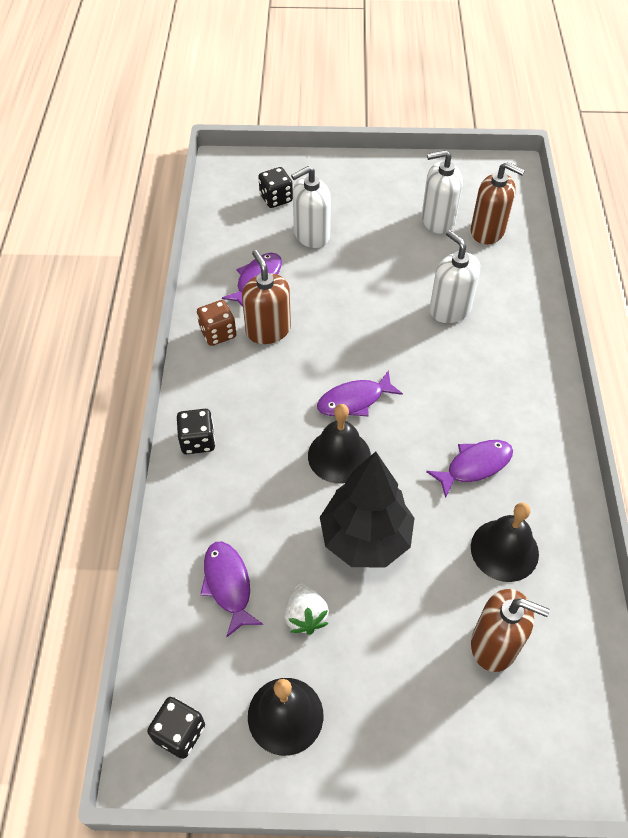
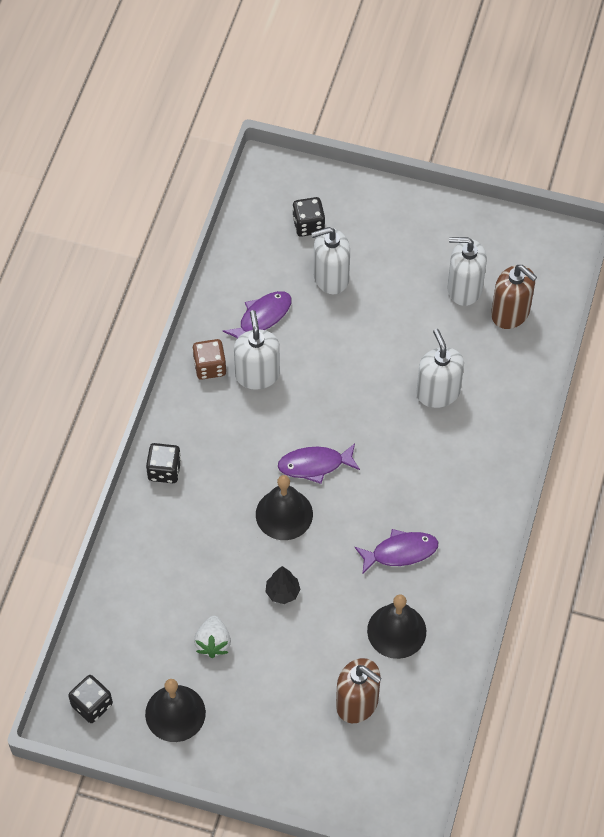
camera: 15 degrees right, 5 degrees up
purple fish [200,542,263,638] -> none
brown soap dispenser [242,250,291,344] -> white soap dispenser [234,310,280,390]
black tree [320,452,414,567] -> black tree [265,566,301,604], size x0.43

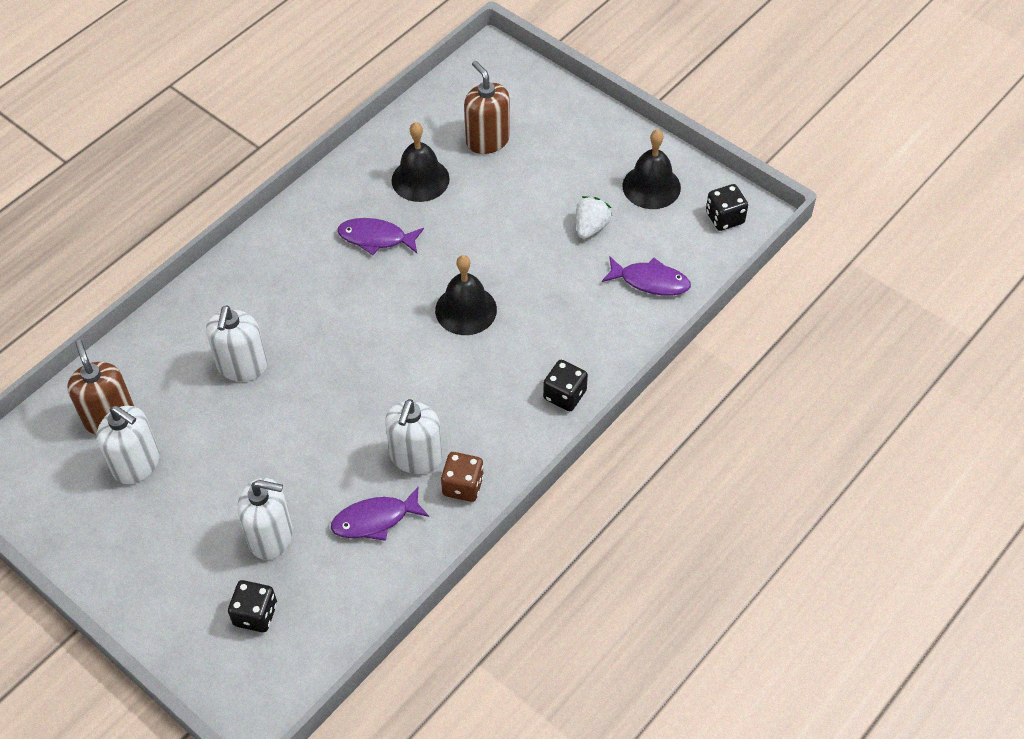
camera: 155 degrees left, 5 degrees down
black tree [265,566,301,604] -> none
purple fish [278,443,360,484] -> purple fish moved to [602,256,691,296]

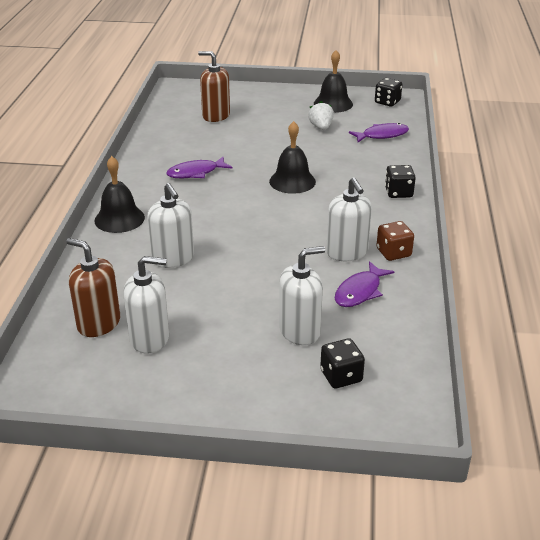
camera: 35 degrees left, 20 degrees down
black bell [392,122,450,202] -> black bell moved to [94,156,145,233]

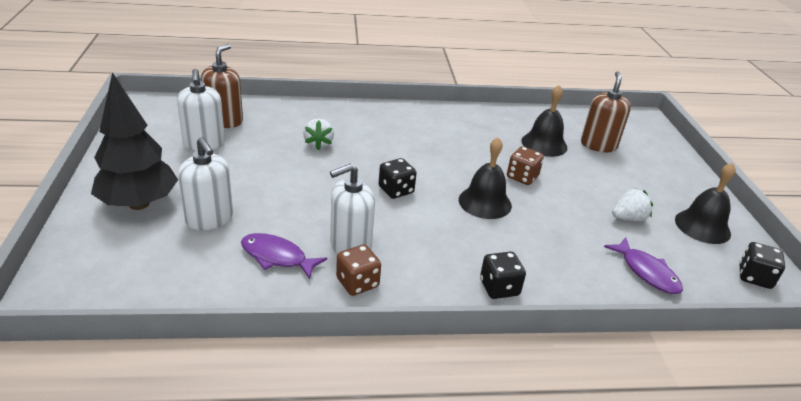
camera: 75 degrees right, 0 degrees up
black bell [94,156,145,233] -> black bell moved to [522,85,567,157]
white soap dispenser [147,183,194,268] -> white strawberry [303,118,334,150]
purple fish [166,157,232,178] -> none
black dice [320,338,365,389] -> black dice moved to [378,158,416,199]
none -> black tree [91,72,178,210]
none -> brown dice [507,146,544,185]

